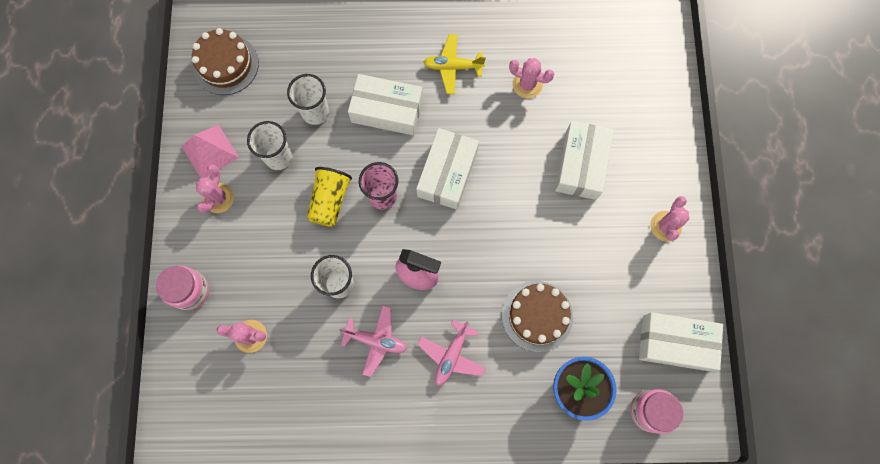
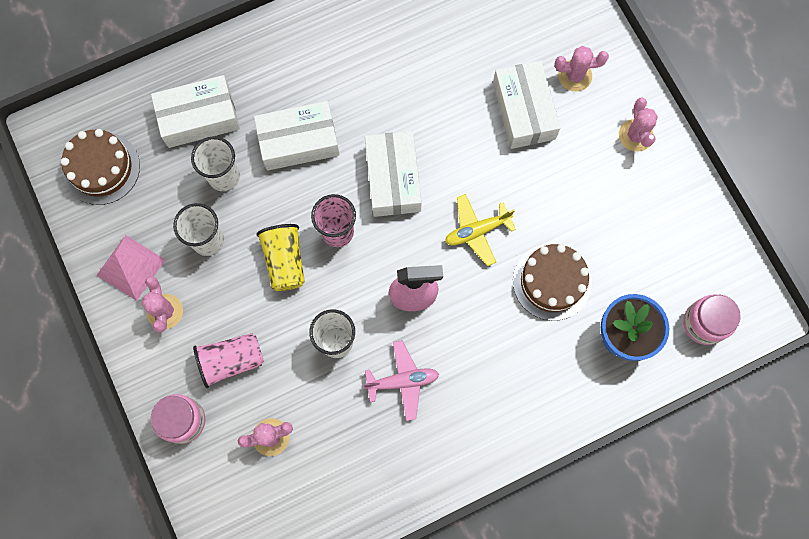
camera: 25 degrees left, 0 degrees up
pink plane [417,320,486,386] -> none
yellow plane [423,34,486,94] -> yellow plane moved to [445,194,516,266]
pink cactus [509,58,554,98] -> pink cactus moved to [555,46,609,91]
white box [639,312,723,371] -> white box moved to [151,75,240,148]
none -> pink cup [193,333,264,388]

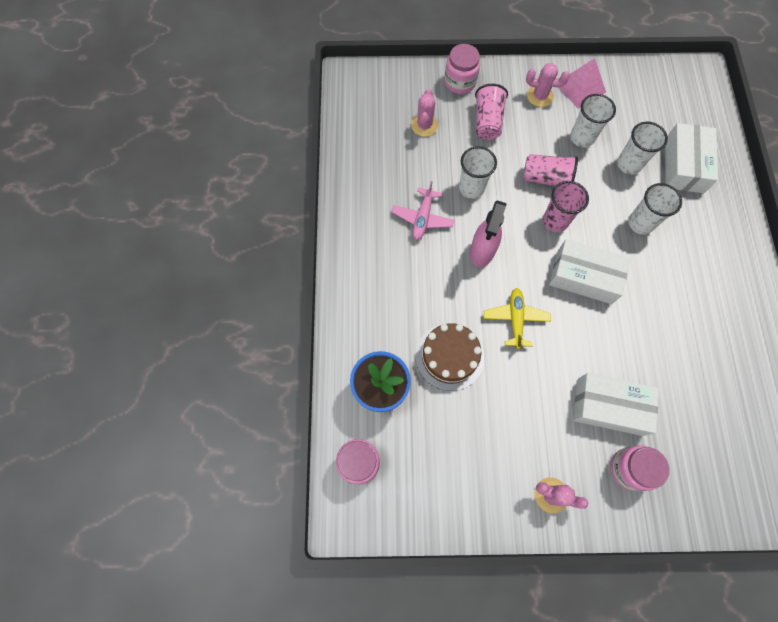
camera: 115 degrees right, 5 degrees down
brown cake [61,129,140,205] -> none
white box [254,101,340,171] -> white cup [628,183,682,235]
yellow cup [256,224,305,291] -> pink cup [523,154,578,186]
pink cactus [555,46,609,91] -> pink jar [610,445,670,491]

